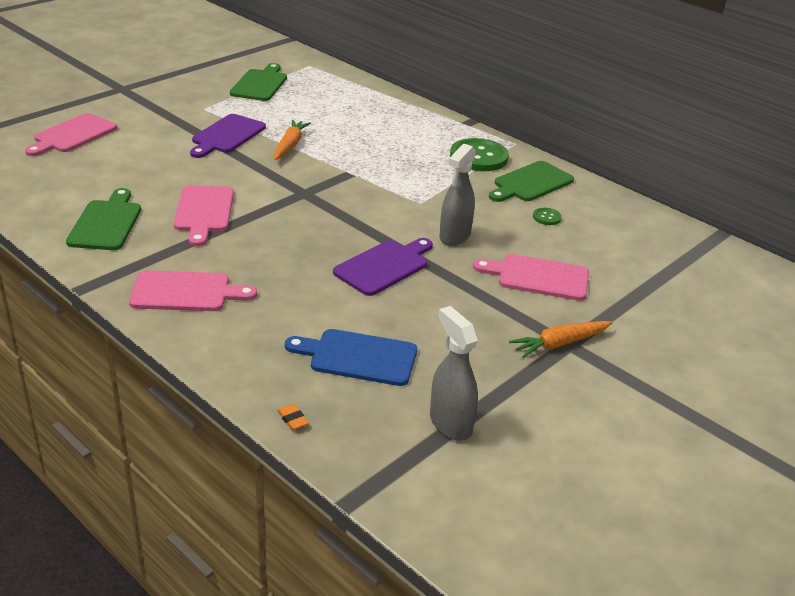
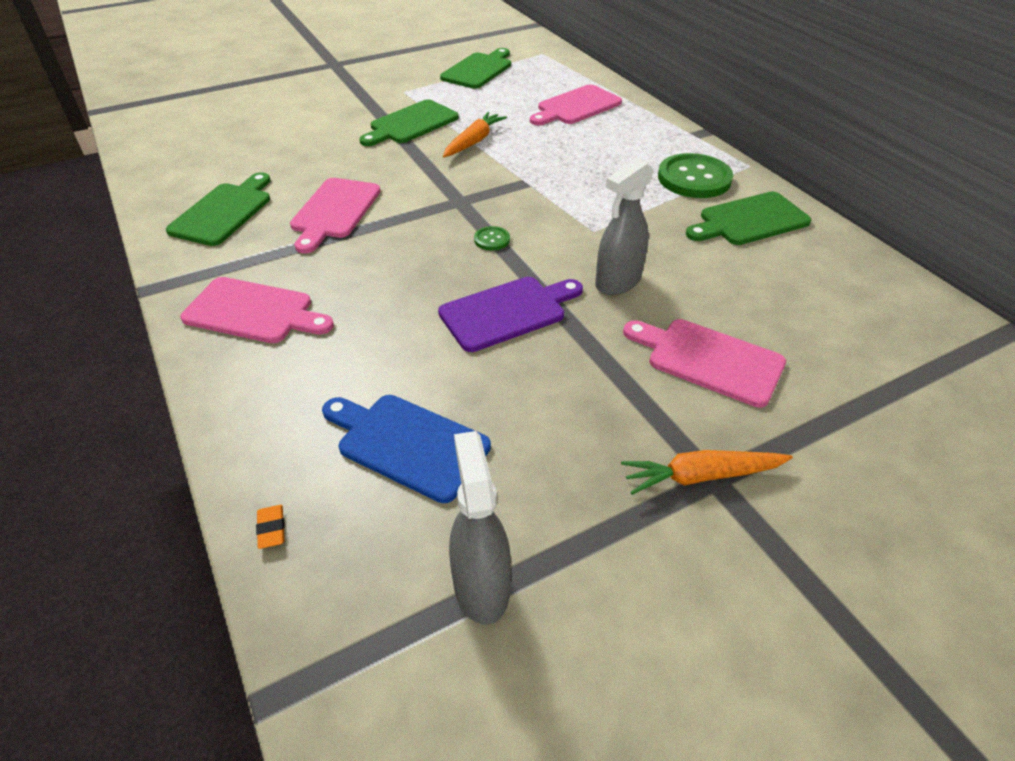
camera: 20 degrees right, 10 degrees up
pink cutting board [25,113,117,156] -> pink cutting board moved to [530,84,622,125]
purple cutting board [190,114,266,158] -> green cutting board [359,100,459,146]
green button [533,208,562,225] -> green button moved to [474,226,510,250]

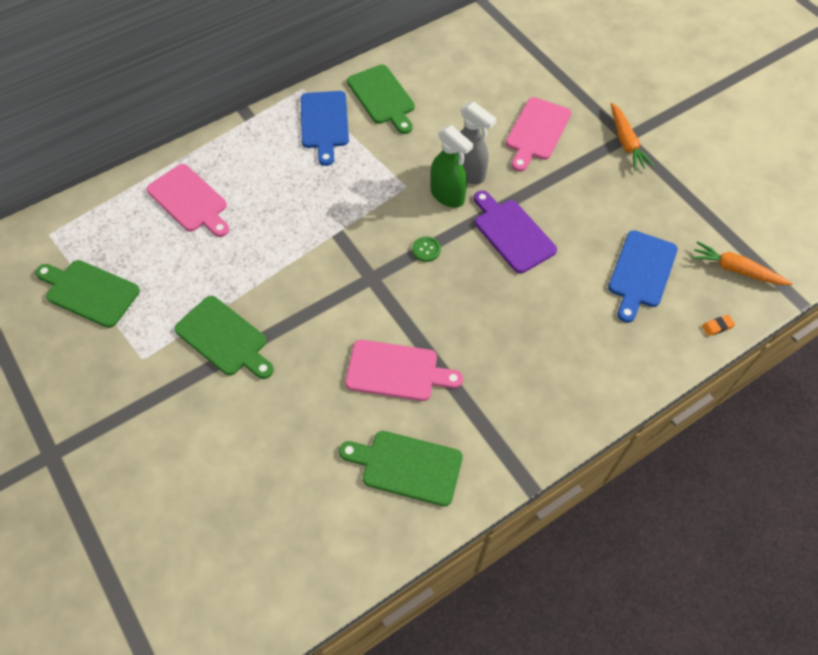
camera: 95 degrees left, 15 degrees up
pink cutting board [180,277,334,343] -> none
orange carrot [443,112,507,157] -> orange carrot moved to [691,241,793,285]
grey spray bottle [449,431,511,625] -> none
green button [658,153,733,198] -> blue cutting board [301,91,349,166]
none -> green spray bottle [430,125,473,208]

